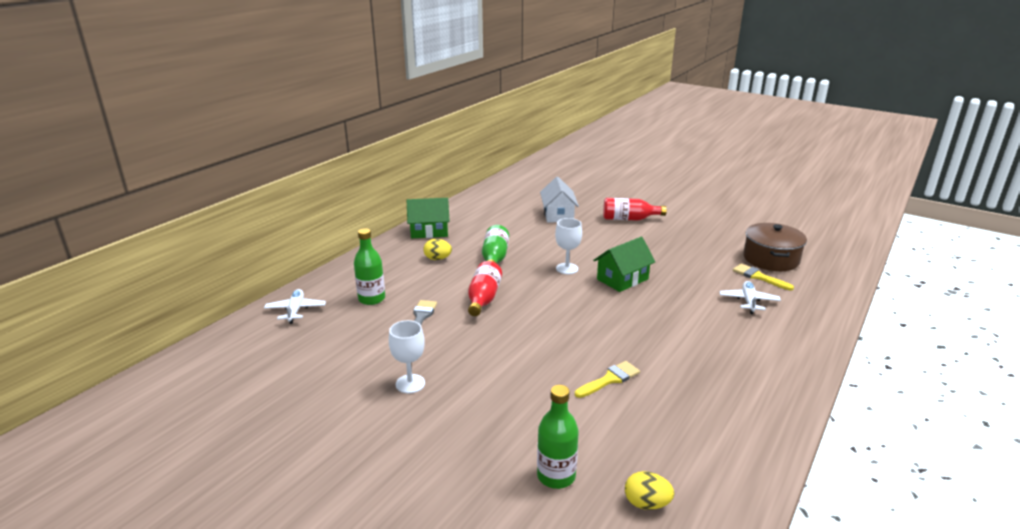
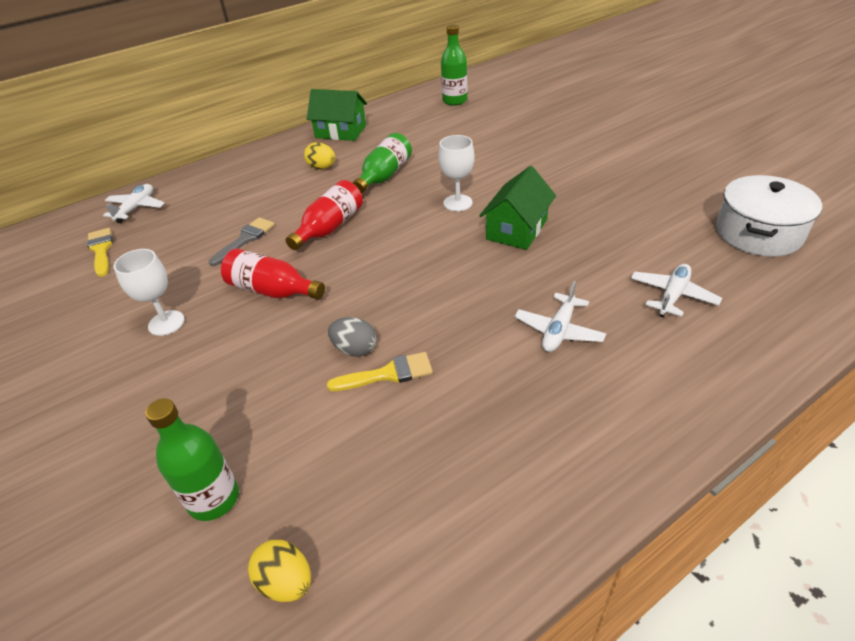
camera: 25 degrees right, 15 degrees up
green bottle [354,228,385,305] -> green bottle moved to [441,25,468,106]
white house [540,177,579,223] -> none
green house [593,237,655,292] -> green house turned 45 degrees counterclockwise [479,166,556,250]
red bottle [603,198,667,221] -> red bottle moved to [221,249,325,300]
yellow brush [733,264,794,290] -> yellow brush moved to [87,228,113,277]
brown pot [743,223,807,271] -> white pot [716,175,822,257]
none -> grey egg [328,317,377,357]
none -> white plane [514,281,606,352]

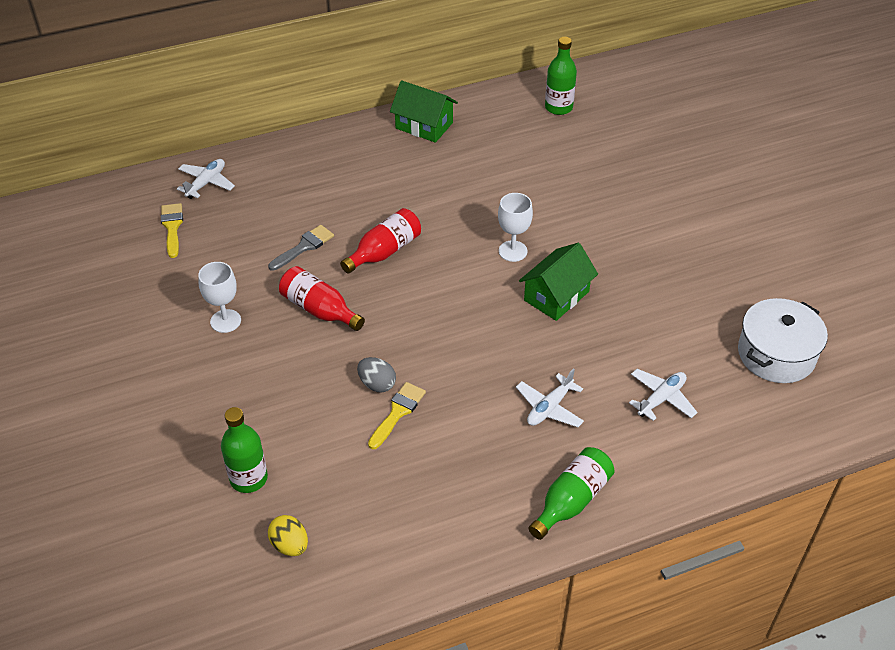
camera: 10 degrees right, 5 degrees up
yellow egg [304,142,335,169] -> none
yellow brush [327,352,433,391] -> yellow brush turned 60 degrees counterclockwise [368,382,426,450]
green bottle [353,133,412,194] -> green bottle moved to [528,447,615,540]

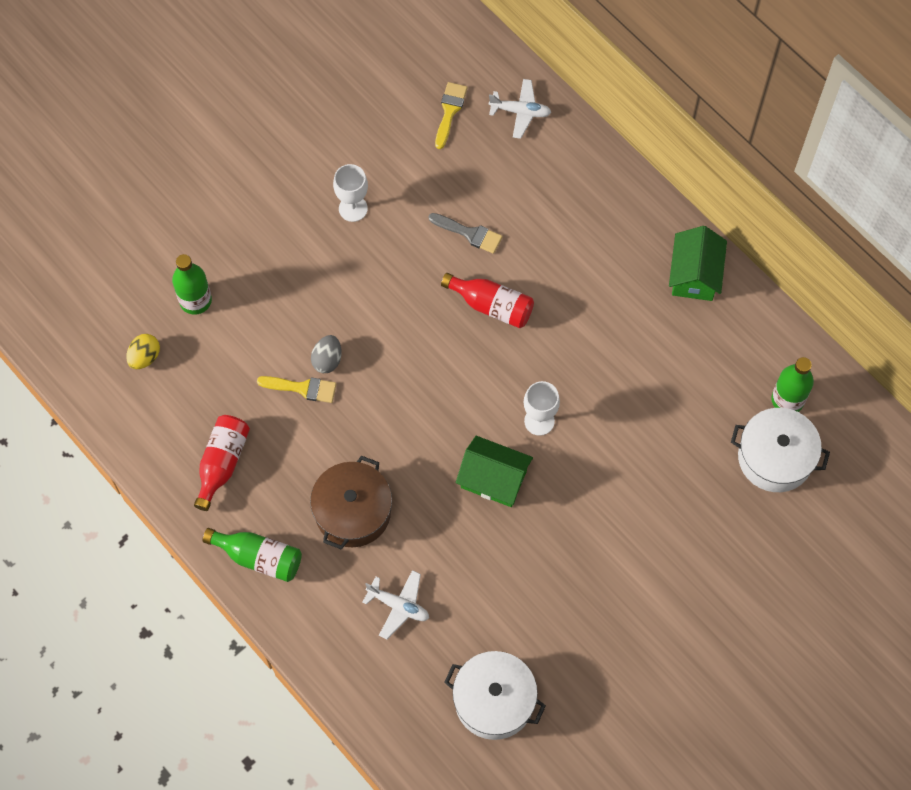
camera: 70 degrees right, 20 degrees up
yellow brush [161,203,183,258] -> yellow brush turned 45 degrees counterclockwise [435,82,467,149]
red bottle [279,266,365,331] -> red bottle moved to [194,415,250,511]
white plane [516,368,584,427] -> brown pot [310,456,392,549]
none -> white pot [731,408,830,492]

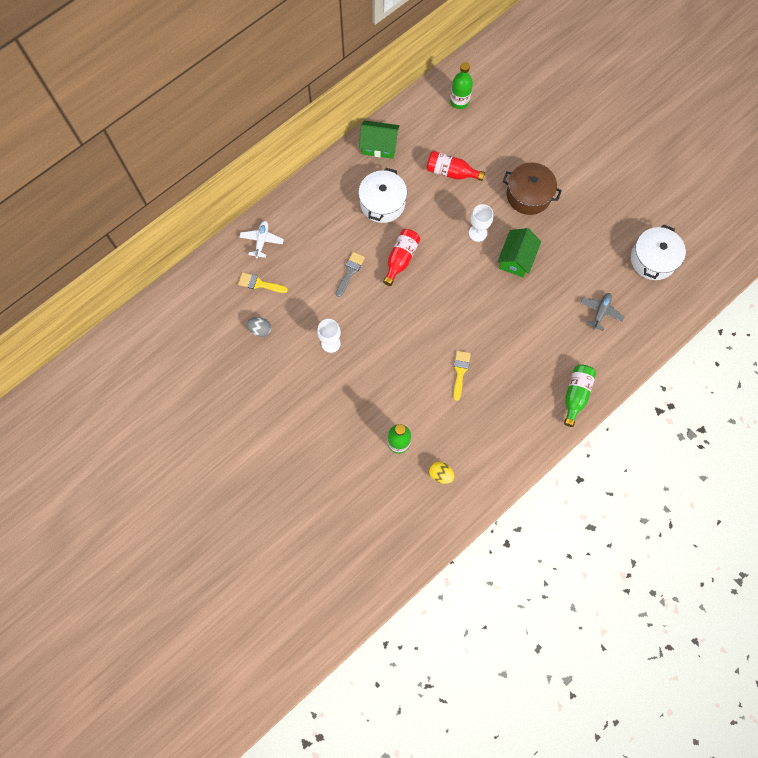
camera: 90 degrees left, 5 degrees up
red bottle [194,415,250,511] -> red bottle moved to [426,151,485,181]
brown pot [310,456,392,549] -> brown pot moved to [503,163,562,215]
grey egg [311,335,342,373] -> grey egg moved to [246,317,271,337]
white plane [362,570,429,639] -> grey plane [580,293,624,331]
white pot [731,408,830,492] -> white pot moved to [359,168,407,223]

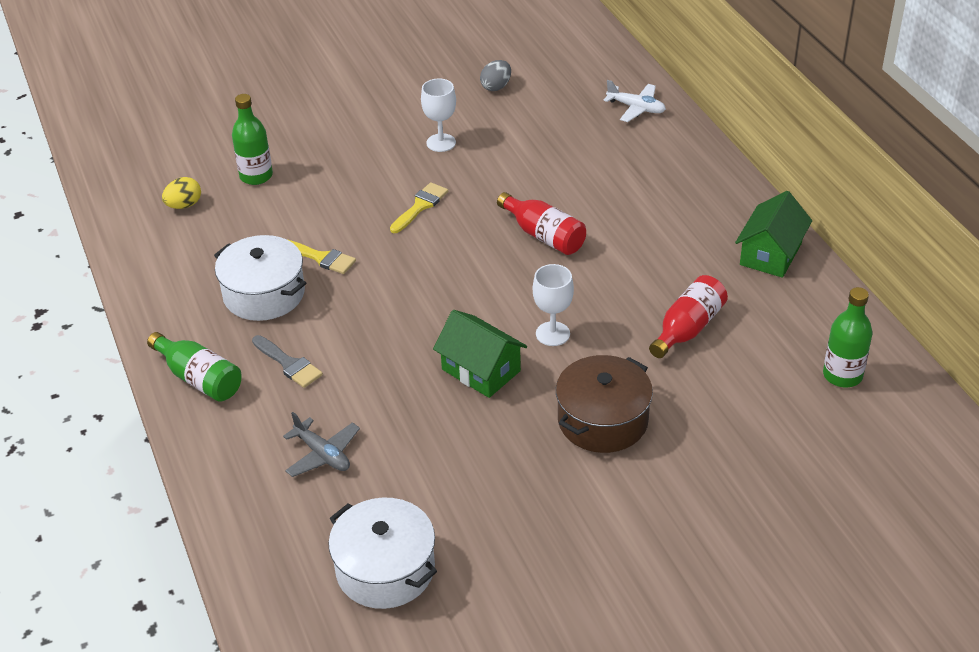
camera: 110 degrees right, 30 degrees down
yellow brush [238,272,288,293] -> yellow brush moved to [390,182,448,233]
grey brush [336,252,365,297] -> grey brush moved to [252,335,323,388]
white pot [359,168,407,223] -> white pot moved to [214,235,306,321]

